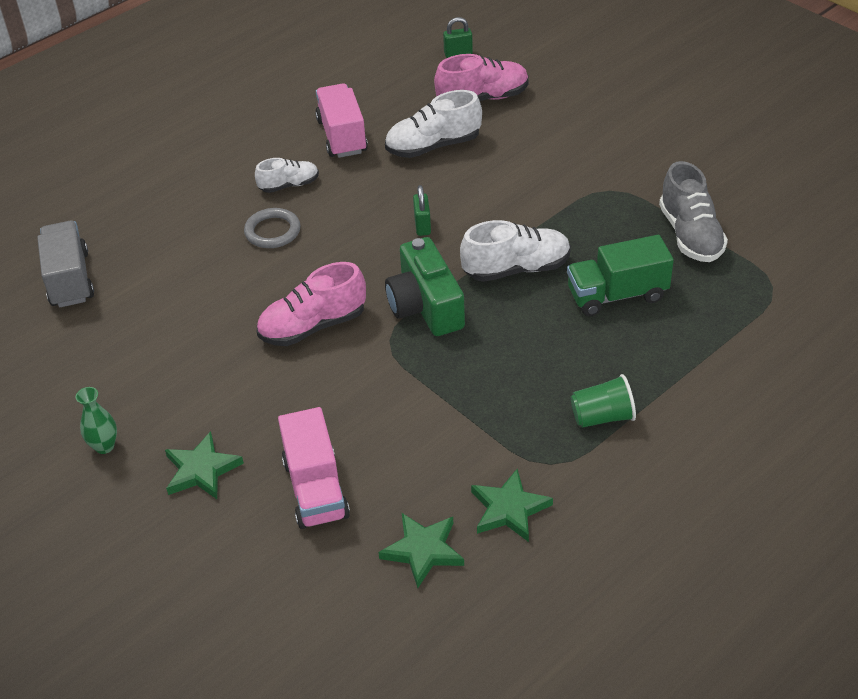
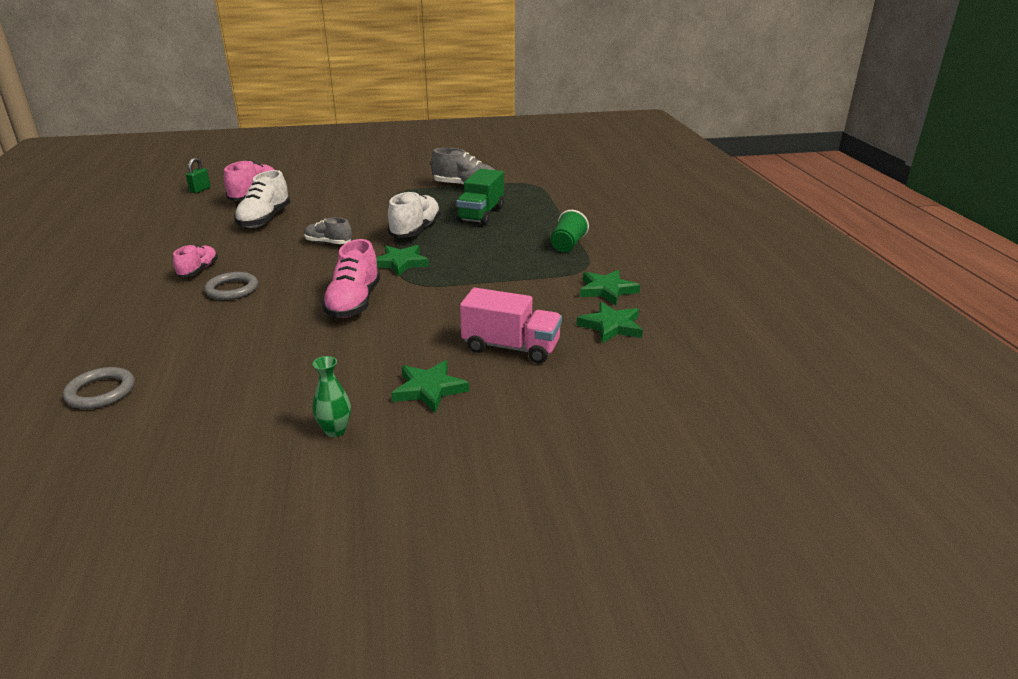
camera: 60 degrees left, 15 degrees down
grey truck [37,221,94,308] -> grey ring [63,367,135,409]
white shoe [255,158,319,193] -> pink shoe [173,245,218,277]
pink truck [315,84,368,158] -> none
green camera [385,237,465,336] -> green star [376,245,429,276]
green padlock [413,185,431,236] -> grey shoe [304,217,352,244]

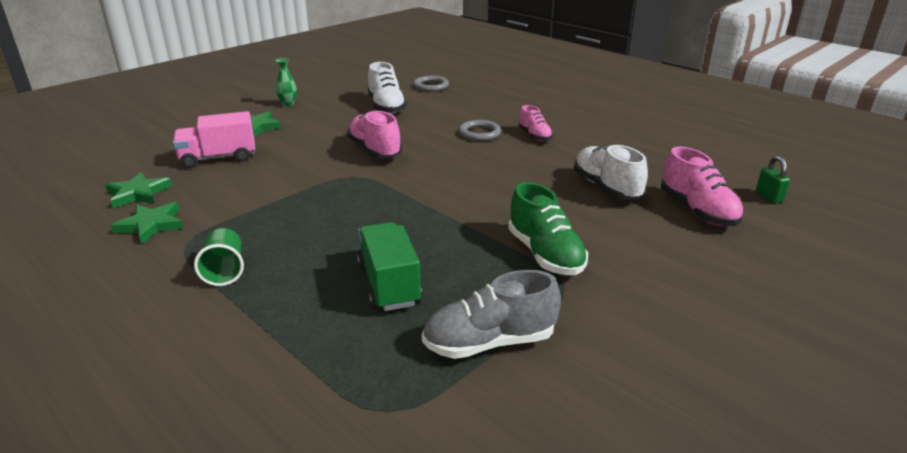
camera: 145 degrees right, 0 degrees up
grey shoe [304,217,352,244] -> none
green star [376,245,429,276] -> none
white shoe [388,191,441,238] -> white shoe moved to [368,62,407,114]
none -> green shoe [508,182,588,275]

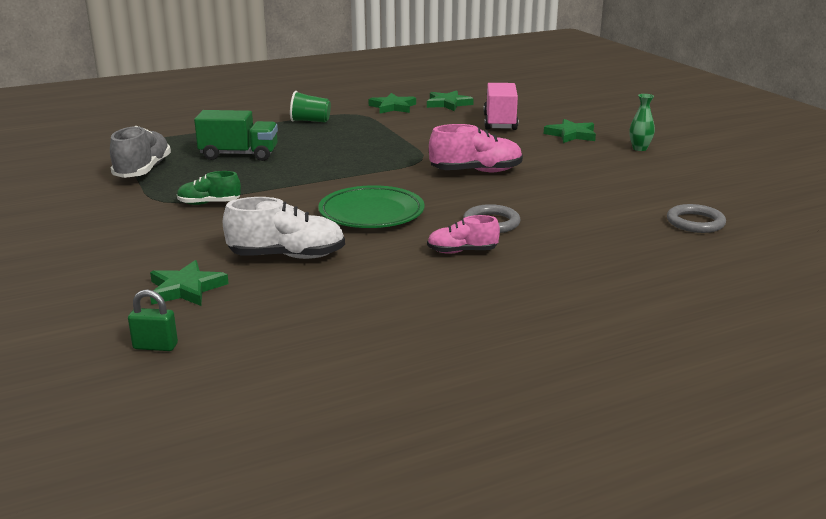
camera: 110 degrees right, 5 degrees down
white shoe [368,62,407,114] -> none
green shoe [508,182,588,275] -> green shoe [177,171,241,205], size x0.61
pink shoe [661,146,744,226] -> green star [150,260,229,306]
none -> green plate [318,185,425,228]

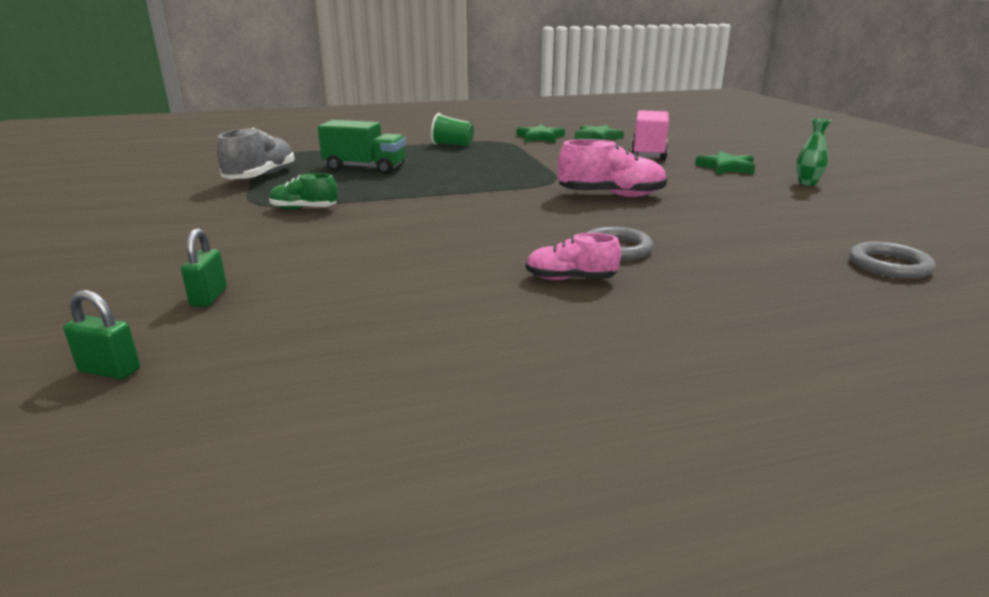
camera: 10 degrees right, 0 degrees up
green star [150,260,229,306] -> green padlock [181,229,227,307]
white shoe [223,197,345,259] -> none
green plate [318,185,425,228] -> none

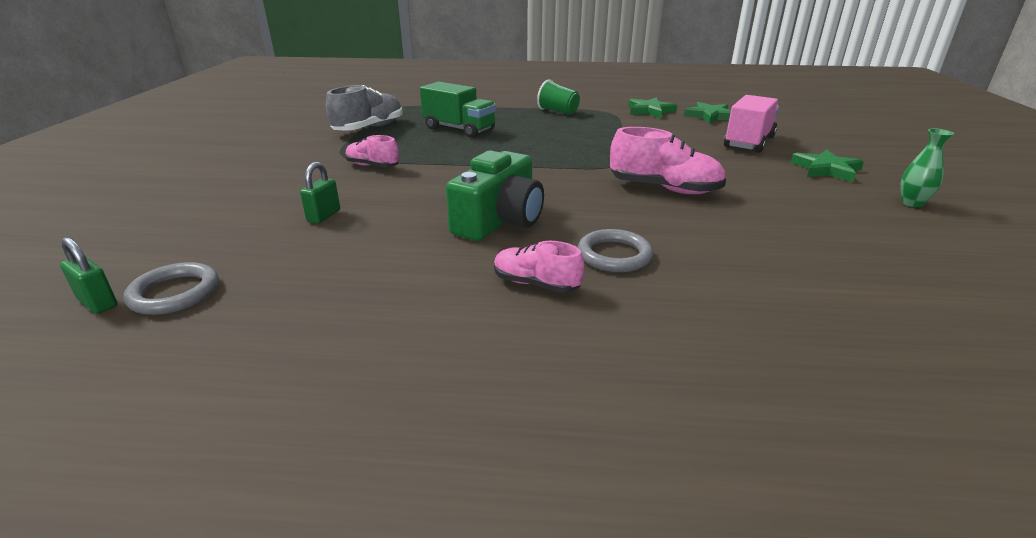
camera: 20 degrees right, 5 degrees up
green padlock [181,229,227,307] -> green padlock moved to [300,162,340,224]
green shoe [269,173,338,210] -> pink shoe [345,135,399,167]
grey ring [849,241,936,279] -> grey ring moved to [124,262,219,315]
none -> green camera [446,150,544,241]

